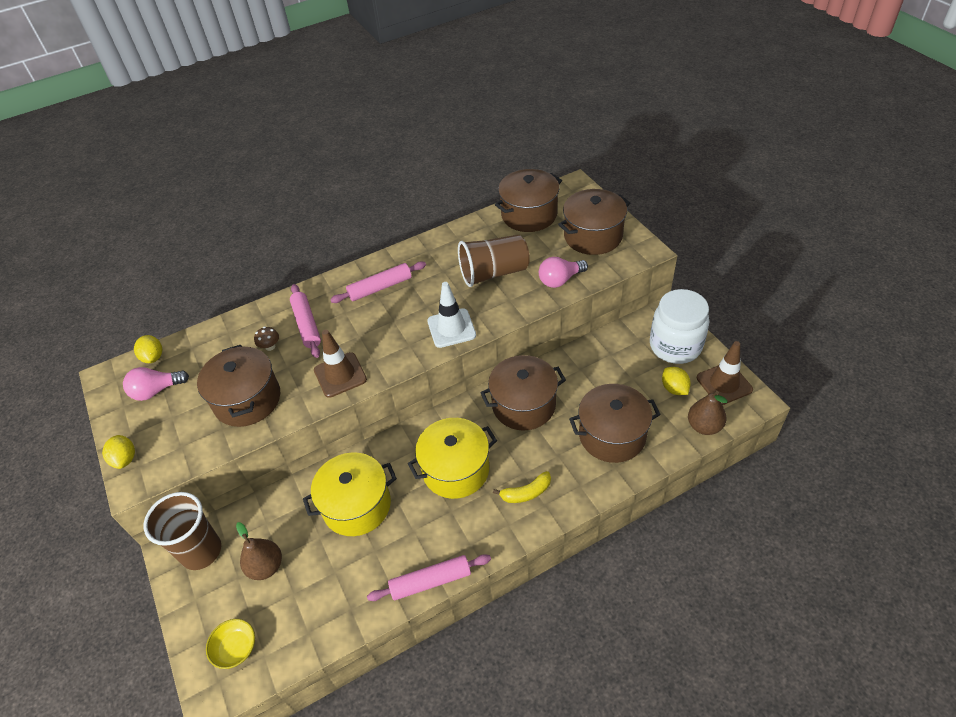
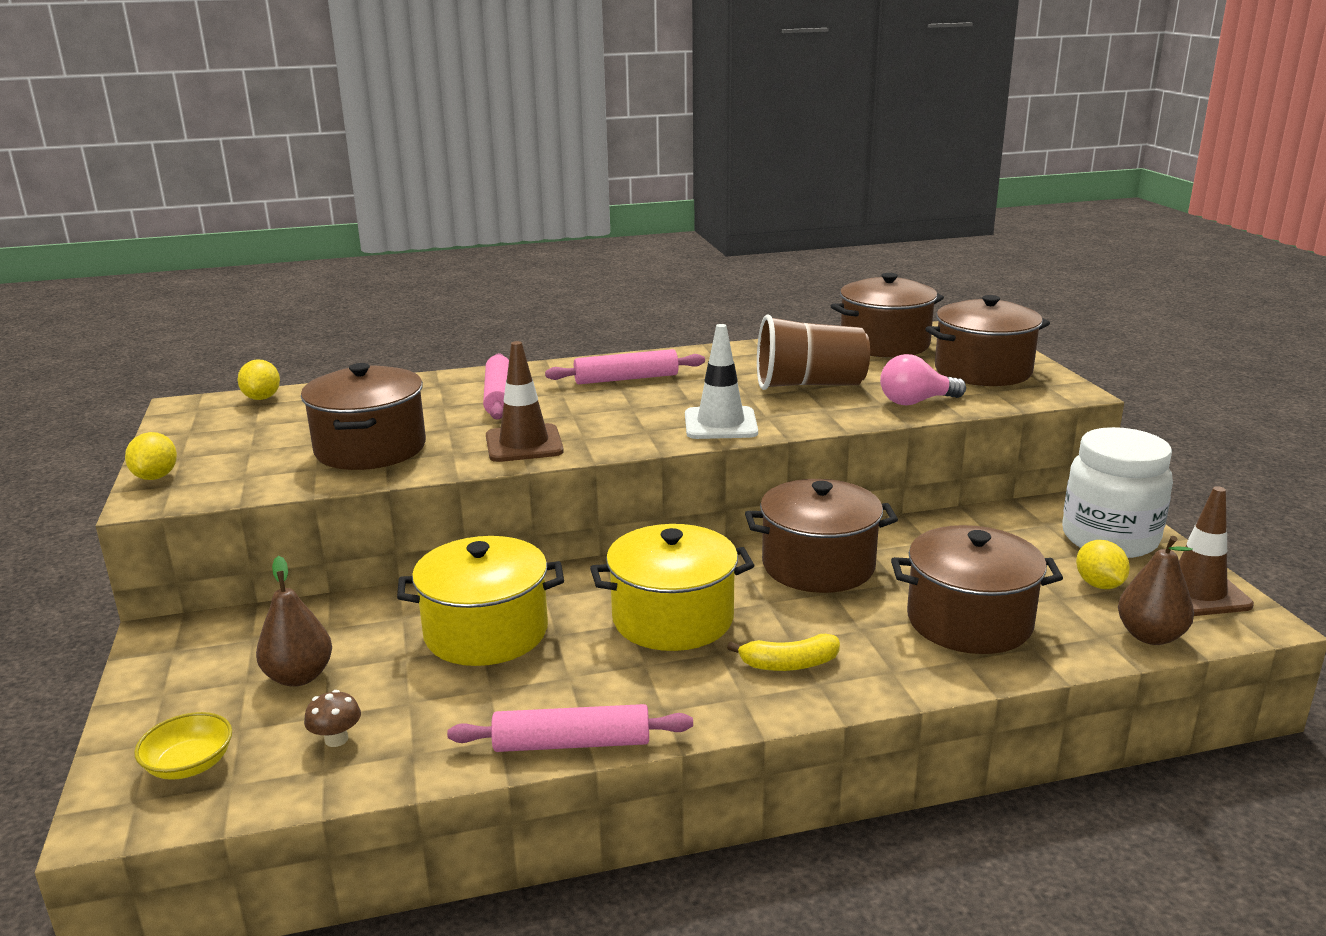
camera: 10 degrees right, 25 degrees down
pink light bulb [123,367,189,401] -> none
brown cup [144,492,221,570] -> none
brown mushroom [254,327,279,351] -> brown mushroom moved to [304,690,361,747]

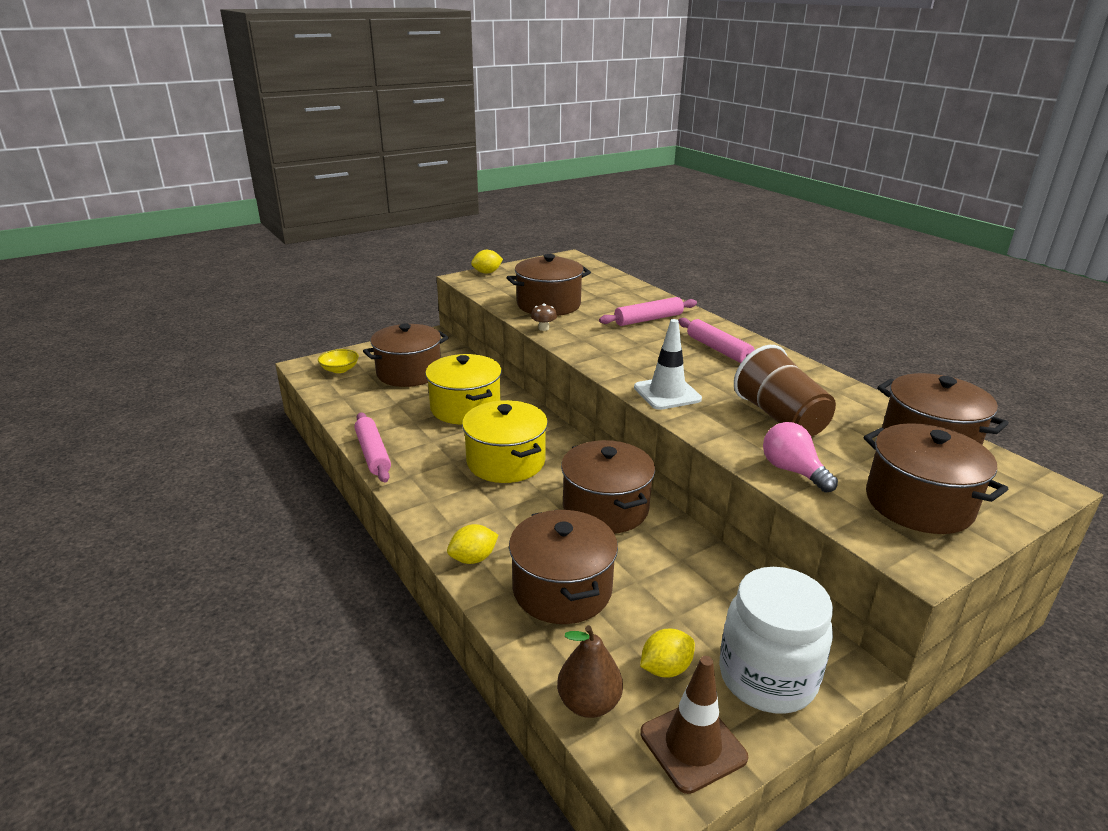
camera: 70 degrees right, 5 degrees up
yellow lemon [237,359,280,400] -> yellow lemon moved to [447,524,498,564]
brown pear [256,556,332,687] -> brown pot [363,324,449,387]
brown mushroom [304,690,361,747] -> brown mushroom moved to [531,304,557,331]
brown traffic cone [486,341,564,462] -> none
yellow banana [727,634,840,671] -> none

